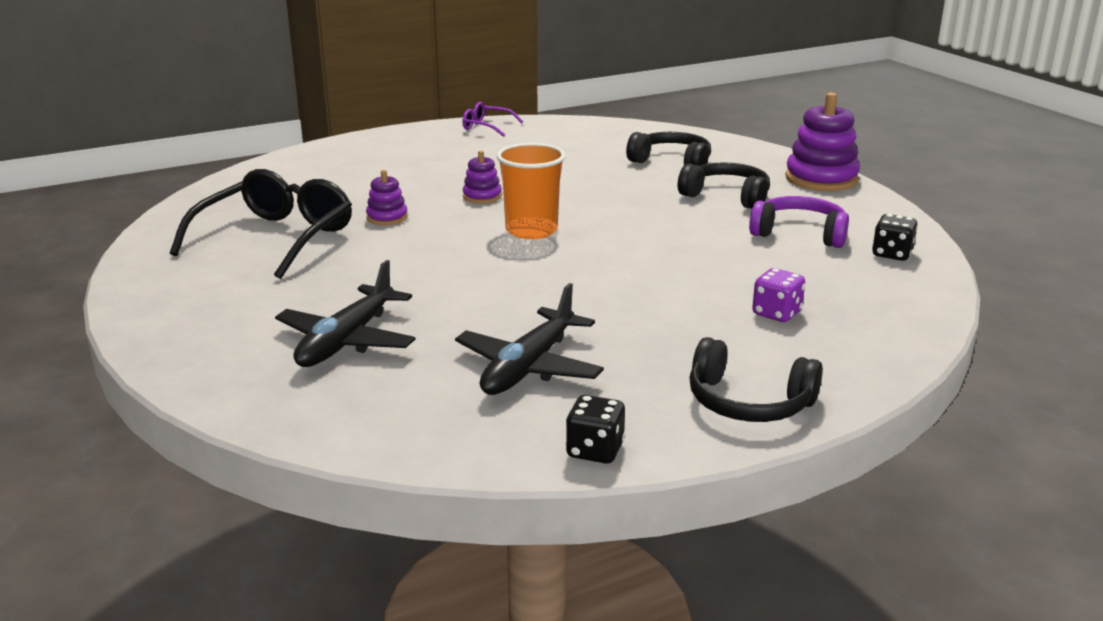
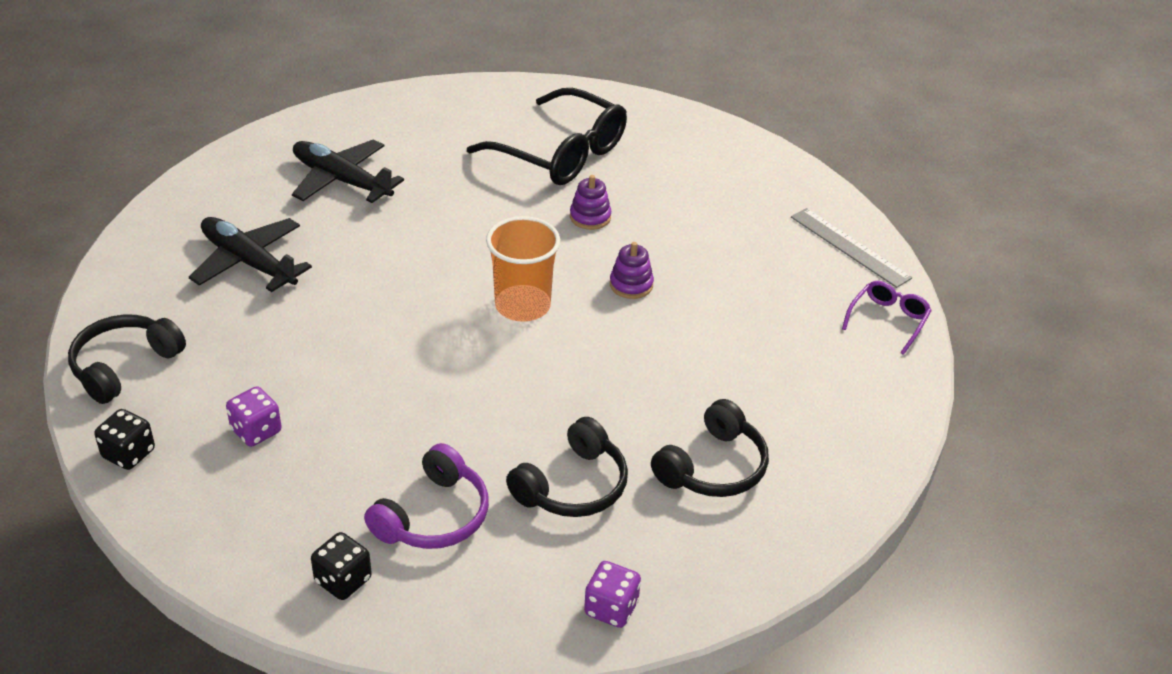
camera: 100 degrees right, 15 degrees up
black dice [566,395,625,464] -> black dice moved to [94,409,155,470]
purple stacking toy [785,93,860,191] -> purple dice [584,561,641,628]
none -> grey ruler [791,208,912,288]

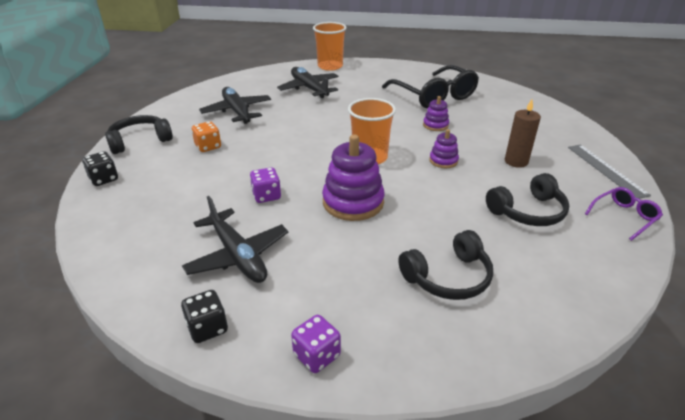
camera: 25 degrees right, 5 degrees down
purple dice [226,386,282,447] -> purple dice moved to [250,167,281,203]
black dice [311,532,372,600] -> black dice moved to [181,290,228,343]
purple headphones [364,443,489,549] -> black plane [182,196,288,283]
black headphones [506,417,628,517] -> black headphones moved to [486,173,569,226]
none -> orange dice [192,121,221,152]
none -> orange cup [313,22,347,71]
none -> purple stacking toy [322,135,385,221]
none -> brown candle [505,99,541,168]

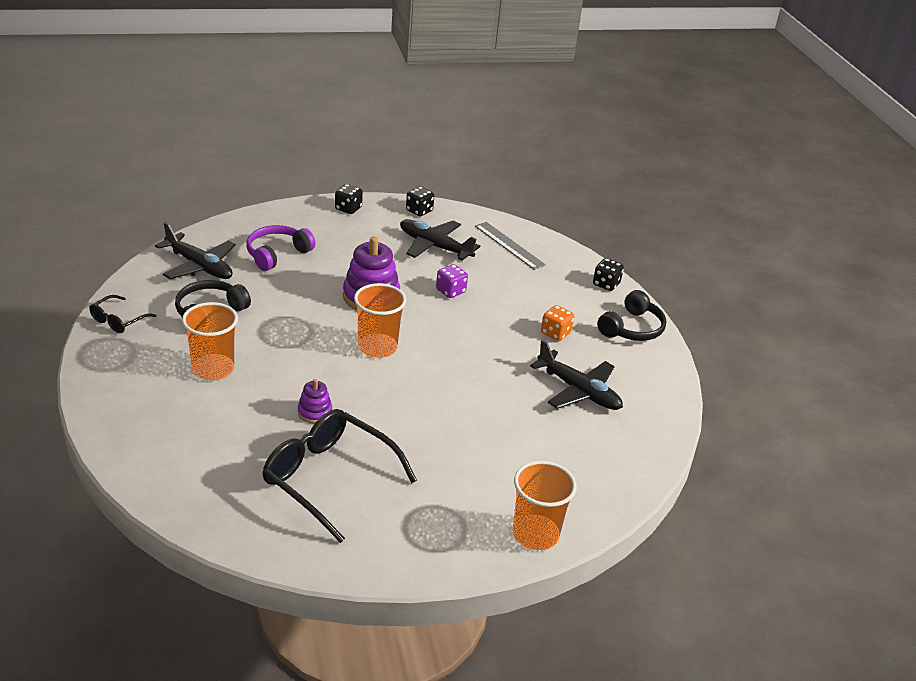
camera: 155 degrees right, 0 degrees up
black plane [277,67,339,98] -> black plane moved to [155,222,236,279]
purple dice [291,315,341,373] -> black dice [335,184,363,214]
black headphones [398,230,493,300] -> purple headphones [246,225,316,271]
purple stacking toy [429,129,459,168] -> none
brown candle [505,99,541,168] -> orange cup [182,302,238,380]
grey ruler [568,145,651,199] -> grey ruler moved to [475,222,546,270]
purple glasses [585,187,663,241] -> black glasses [90,295,156,333]

